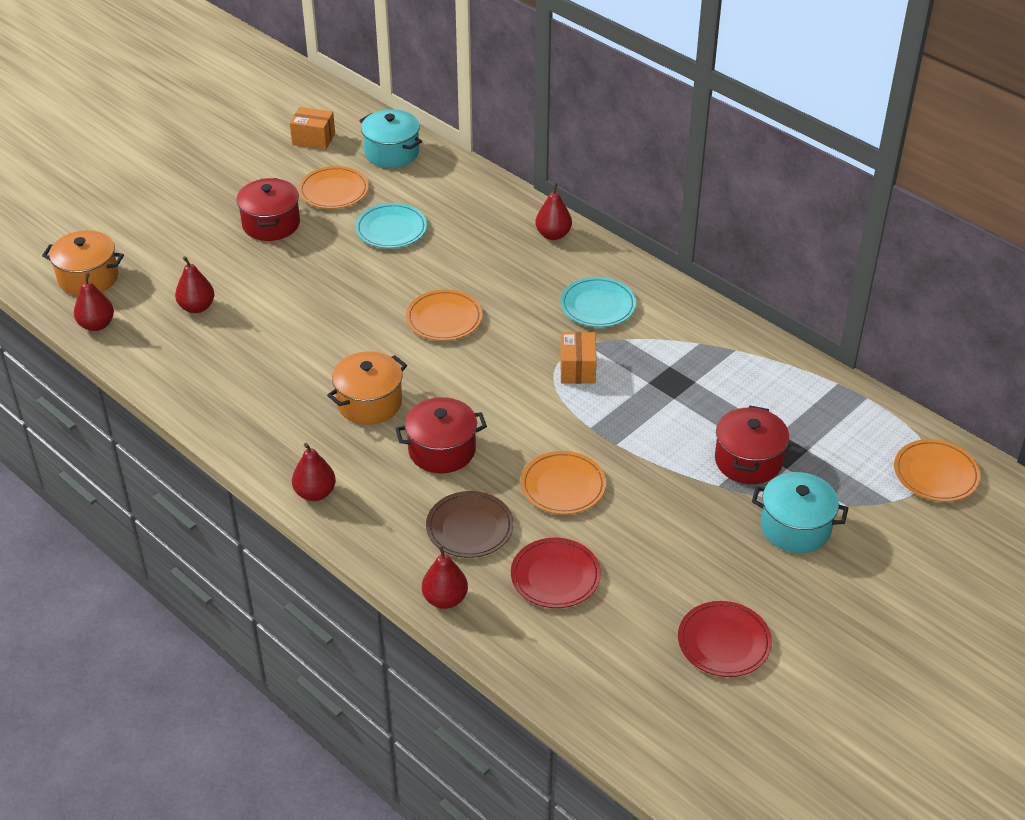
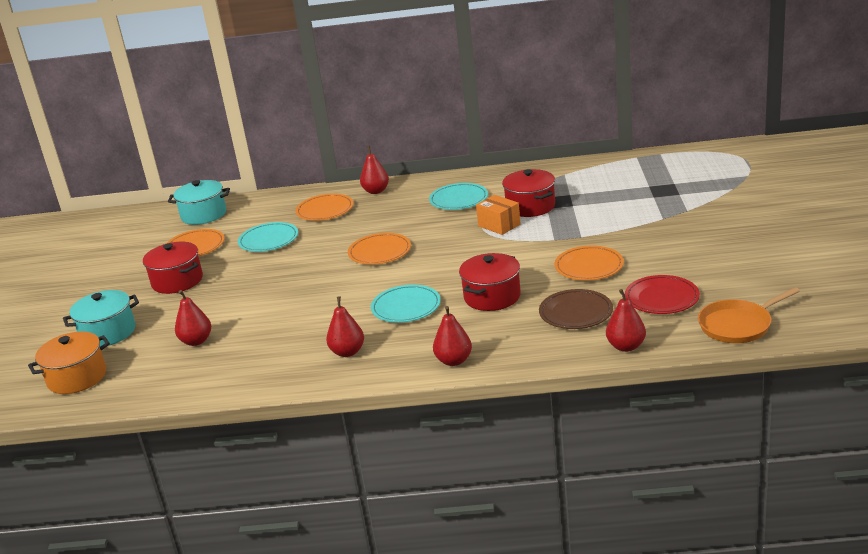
camera: 40 degrees left, 15 degrees down
red pear [74,273,114,331] -> red pear moved to [326,296,364,357]
orange box [290,107,335,150] -> none
orange pot [327,351,407,425] -> turquoise plate [371,285,441,323]
red plate [678,601,772,677] -> none
red pot [715,405,789,484] -> red pot moved to [502,169,555,217]
turquoise pot [752,472,848,553] -> turquoise pot moved to [63,290,139,347]
orange plate [894,439,981,502] -> orange plate moved to [295,194,354,221]
none -> orange pan [698,287,800,343]

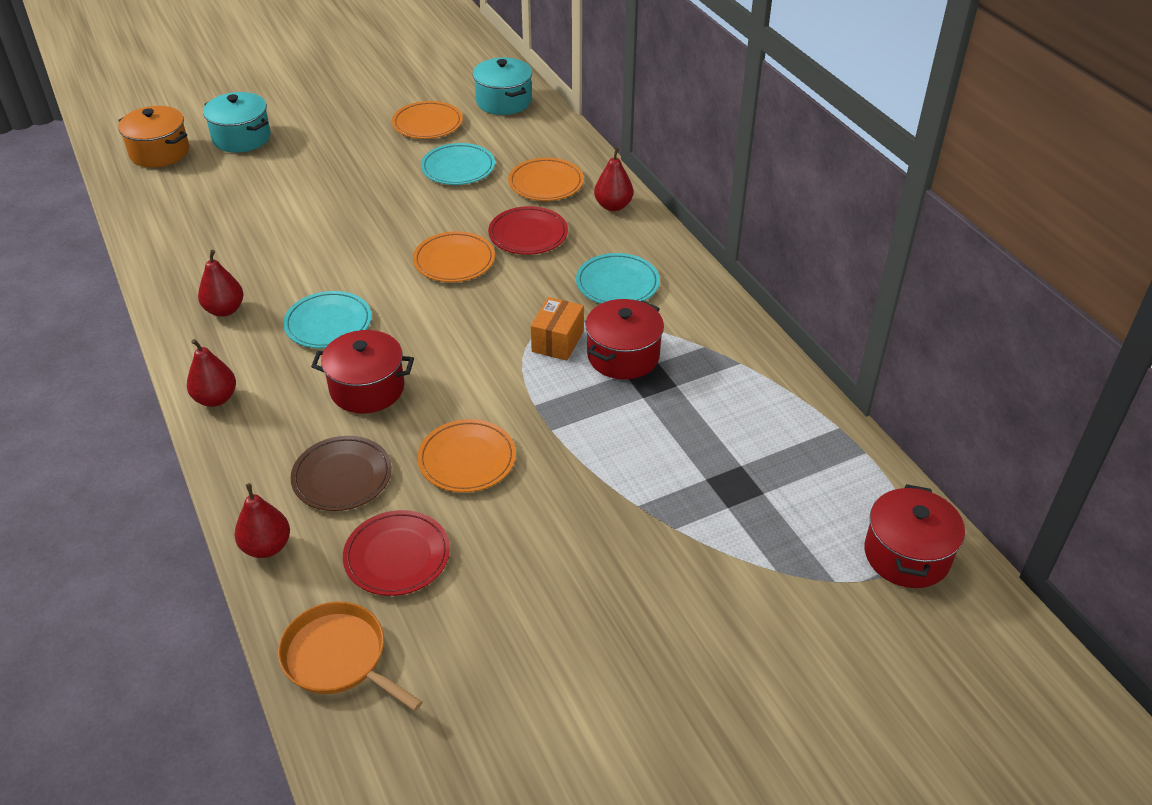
camera: 60 degrees right, 15 degrees up
red pot [143,242,203,294] -> red pot moved to [864,484,965,588]
red pear [175,290,211,346] -> none
none -> red plate [488,206,568,255]

